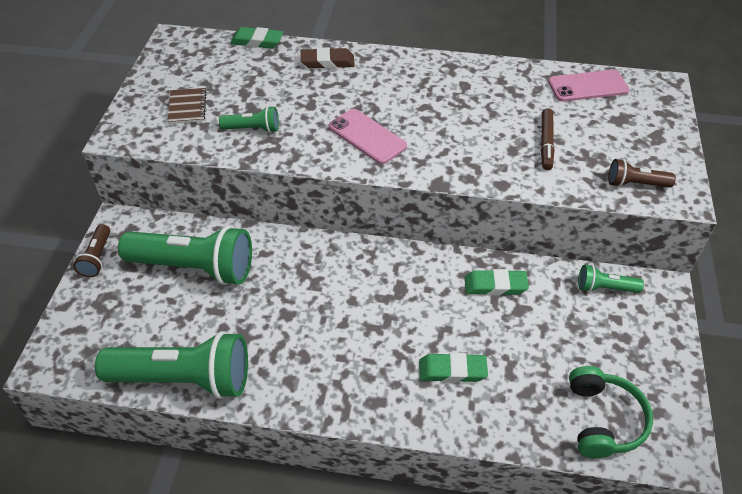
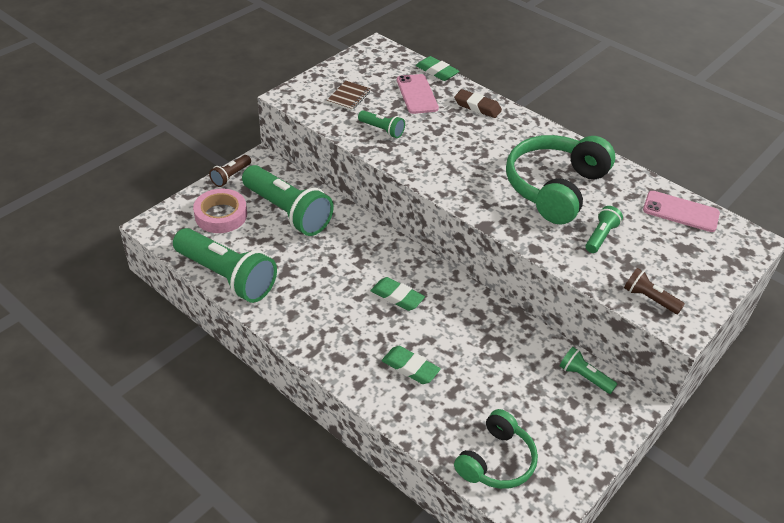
camera: 30 degrees right, 5 degrees down
pink phone [329,109,407,164] -> pink phone moved to [397,74,439,114]
green eraser [465,269,529,296] -> green eraser moved to [371,277,425,311]
brown marker [541,108,554,170] -> green flashlight [585,206,623,253]
none -> pink tape [193,189,247,233]
none -> green headphones [506,135,615,224]

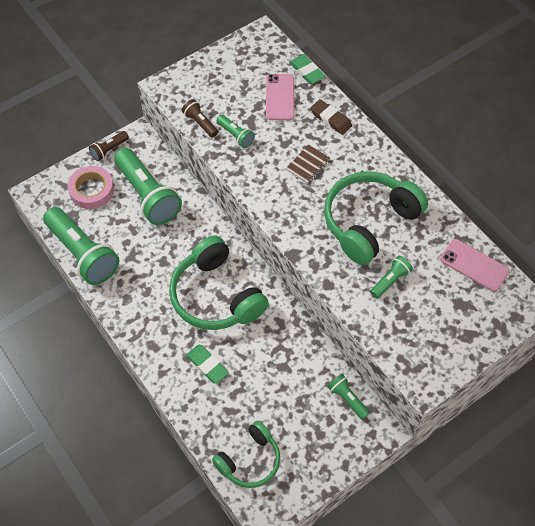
camera: 15 degrees right, 15 degrees up
brown notebook [327,81,371,111] -> brown notebook moved to [285,145,330,184]
green eraser [371,277,425,311] -> green headphones [169,235,269,330]
brown flashlight [624,268,685,314] -> brown flashlight moved to [182,99,218,138]

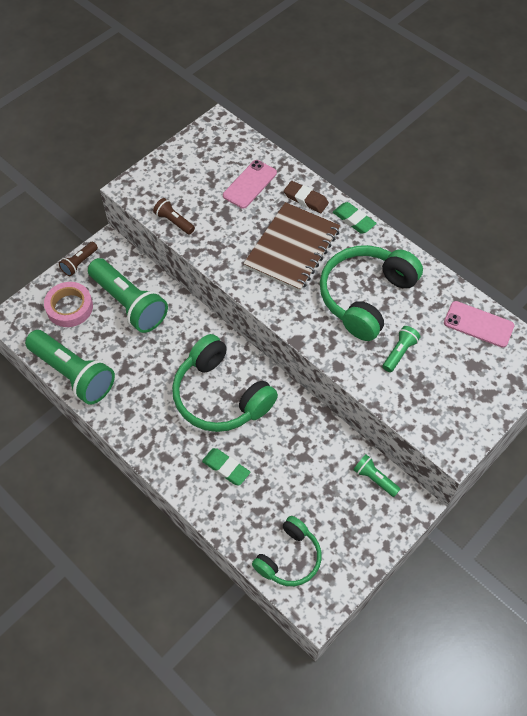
camera: 10 degrees left, 0 degrees up
green flashlight [217,115,255,148] -> none
pink phone [266,74,294,120] -> pink phone turned 45 degrees clockwise [223,160,277,209]
brown notebook [285,145,330,184] -> brown notebook [243,202,340,292], size x2.24
green eraser [289,54,326,84] -> green eraser moved to [333,202,377,234]

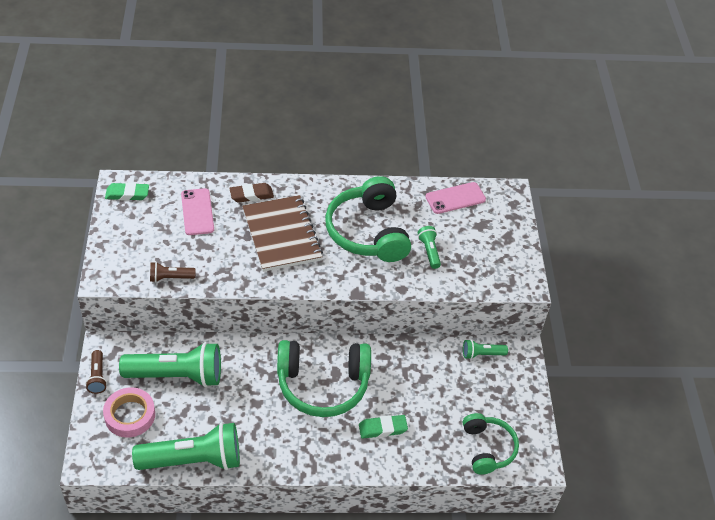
camera: 50 degrees left, 10 degrees down
green eraser [333,202,377,234] -> green eraser moved to [105,182,149,201]

